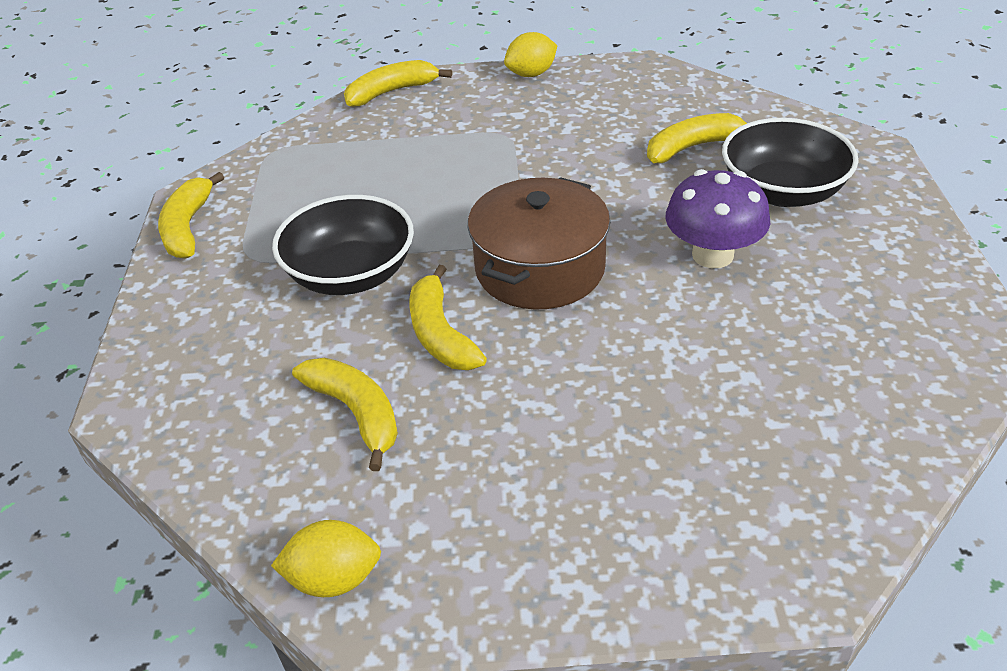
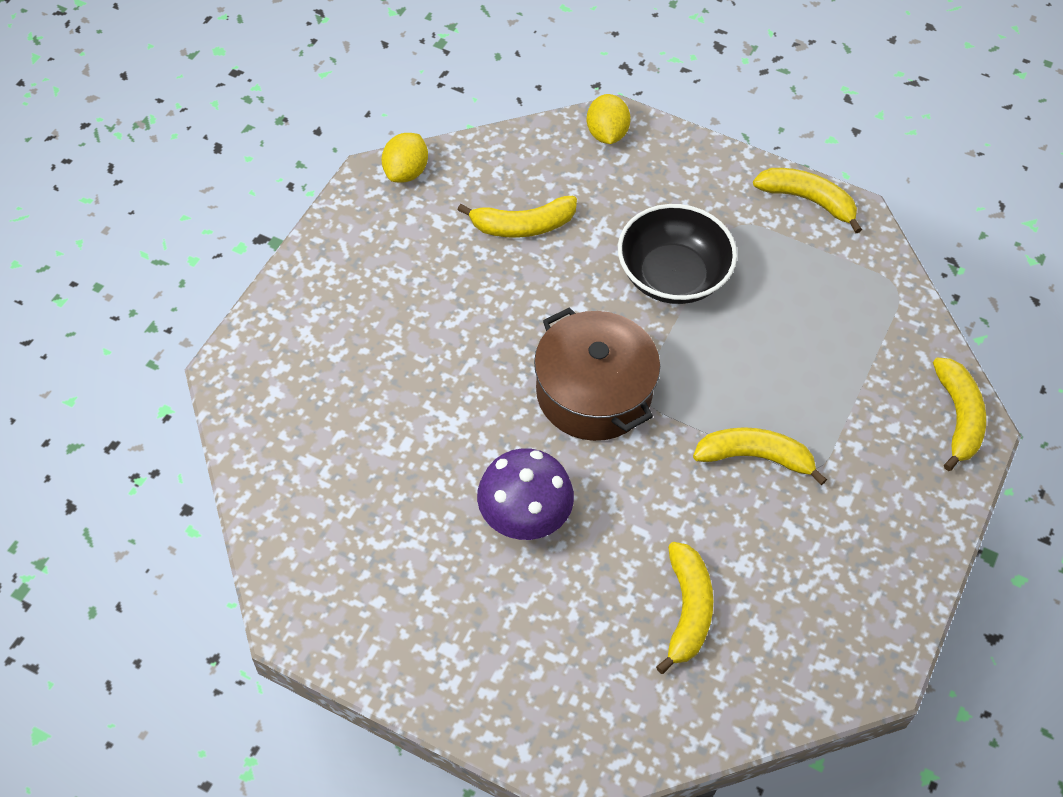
camera: 115 degrees right, 15 degrees up
yellow banana [409,265,487,370] -> yellow banana moved to [693,427,827,485]
yellow lemon [504,32,558,77] -> yellow lemon moved to [587,94,631,144]
black bowl [722,118,859,207] -> none

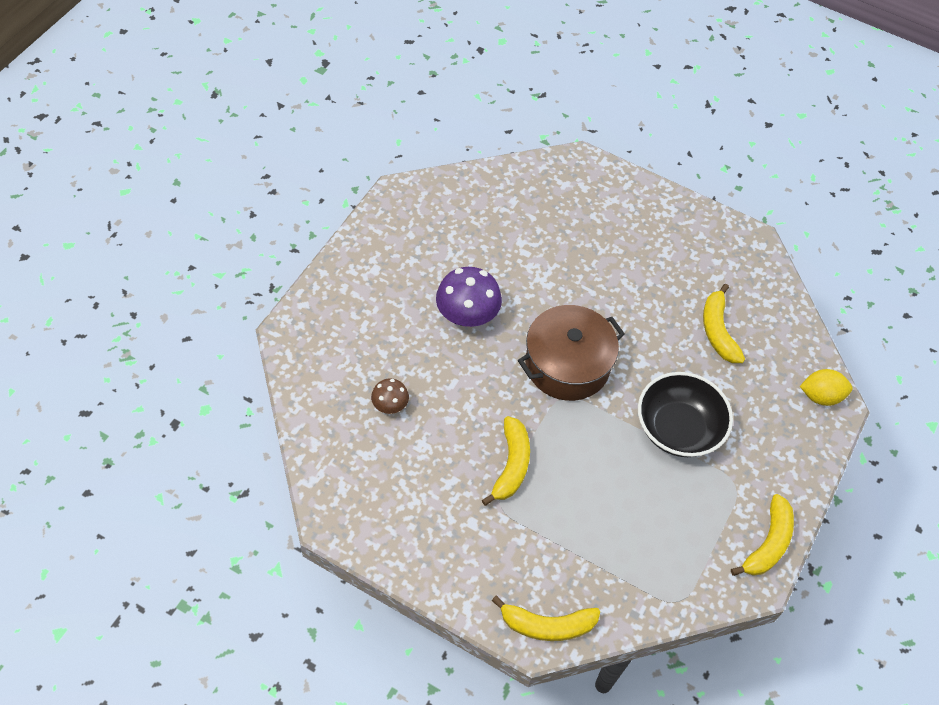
camera: 90 degrees right, 0 degrees up
yellow lemon [382,133,428,182] -> none
yellow banana [656,542,713,674] -> brown mushroom [371,379,409,414]

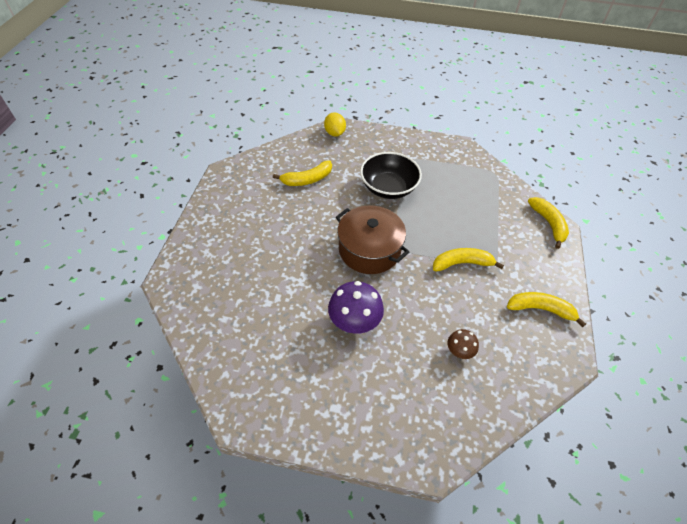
camera: 105 degrees left, 5 degrees down
yellow banana [731,494,794,576] -> yellow banana moved to [507,292,586,327]

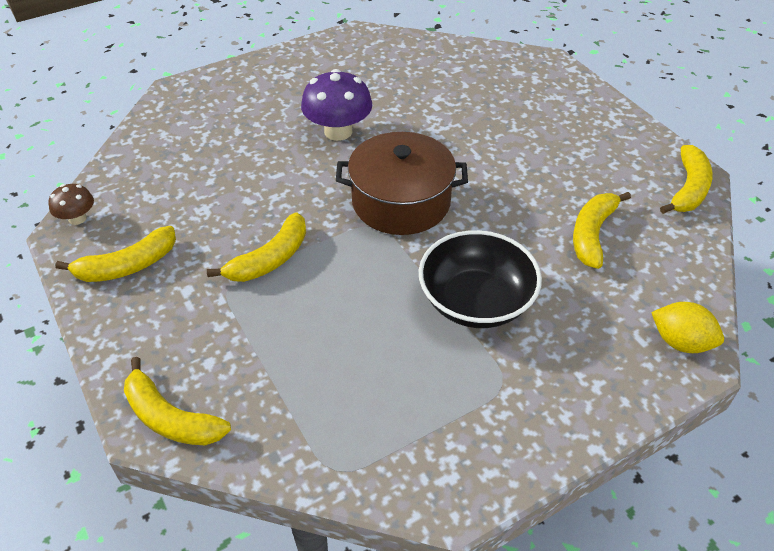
camera: 140 degrees right, 5 degrees down
brown mushroom [447,329,479,359] -> brown mushroom moved to [48,184,94,225]
none -> yellow banana [660,145,713,214]

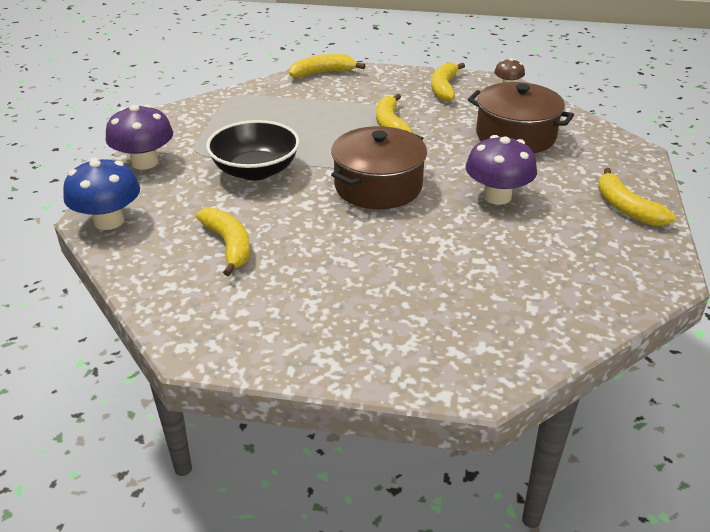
camera: 130 degrees right, 10 degrees down
yellow lemon [651,302,724,353] -> blue mushroom [63,158,140,230]
yellow banana [660,145,713,214] -> yellow banana moved to [598,168,676,226]
none -> purple mushroom [106,104,173,170]
none -> brown pot [468,82,574,153]

